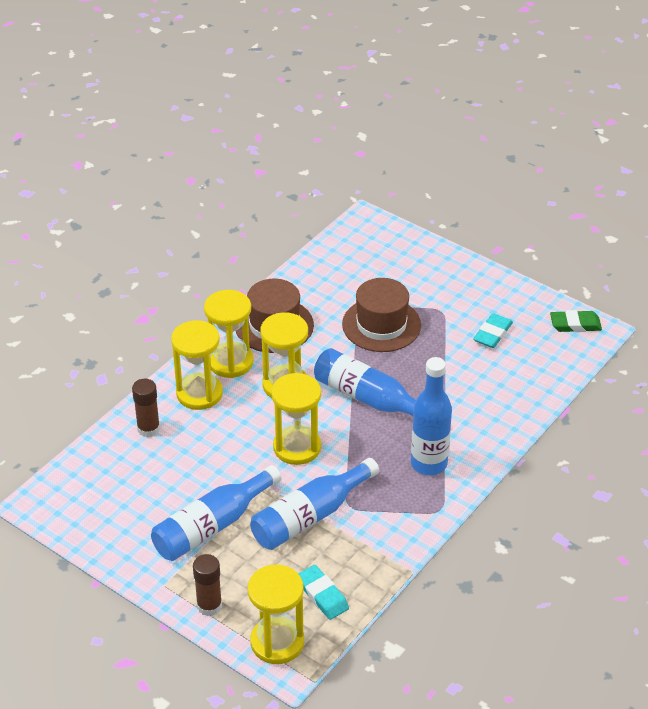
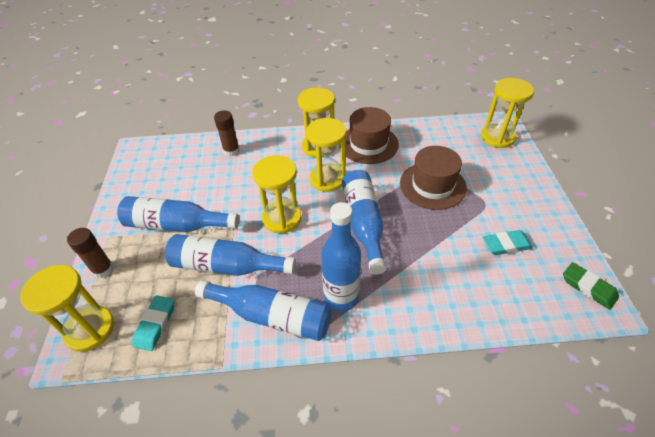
camera: 50 degrees right, 5 degrees up
yellow hourglass [171,320,223,410] -> yellow hourglass moved to [481,78,534,148]
none -> blue bottle [195,280,332,341]

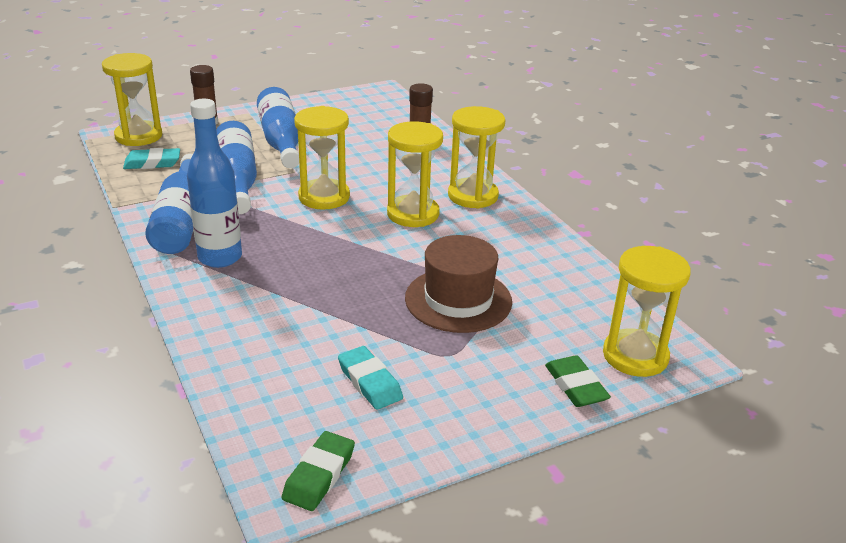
camera: 65 degrees right, 15 degrees down
brown hat [340,107,399,164] -> none
blue bottle [342,170,387,275] -> none
none -> green eraser [545,355,611,407]

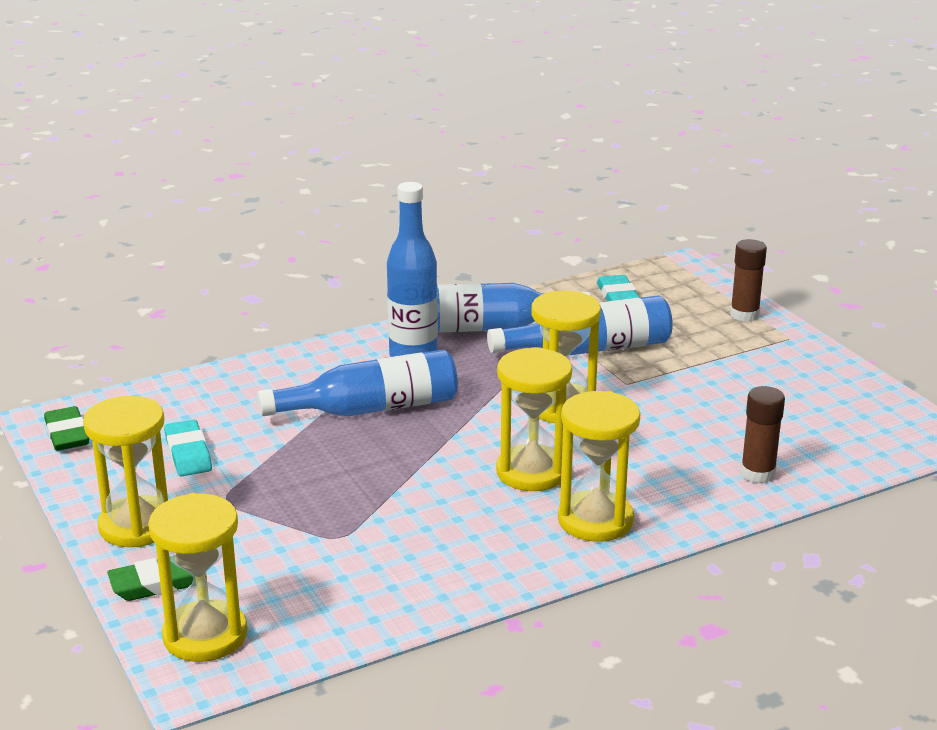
camera: 90 degrees right, 5 degrees down
yellow hourglass [102,53,162,146] -> yellow hourglass moved to [83,396,168,547]
blue bottle [257,87,299,168] -> blue bottle moved to [257,350,458,416]
green eraser [282,431,355,511] -> green eraser turned 45 degrees clockwise [44,406,89,451]
turquoise eraser [338,346,403,410] -> turquoise eraser turned 75 degrees counterclockwise [164,419,212,476]
brown hat [405,235,512,333] -> none

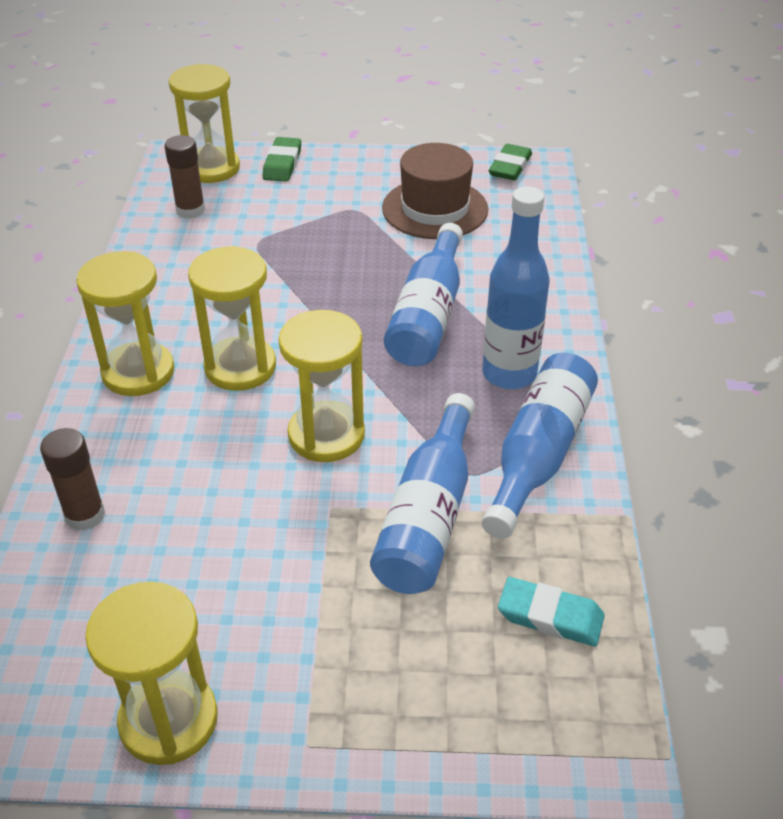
camera: 120 degrees right, 15 degrees up
green eraser [44,406,89,451] -> green eraser turned 75 degrees counterclockwise [489,144,532,181]
yellow hourglass [83,396,168,547] -> yellow hourglass moved to [85,581,218,765]
turquoise eraser [164,419,212,476] -> brown hat [382,143,488,239]
brown glue stick [730,239,767,322] -> brown glue stick moved to [165,135,205,219]

